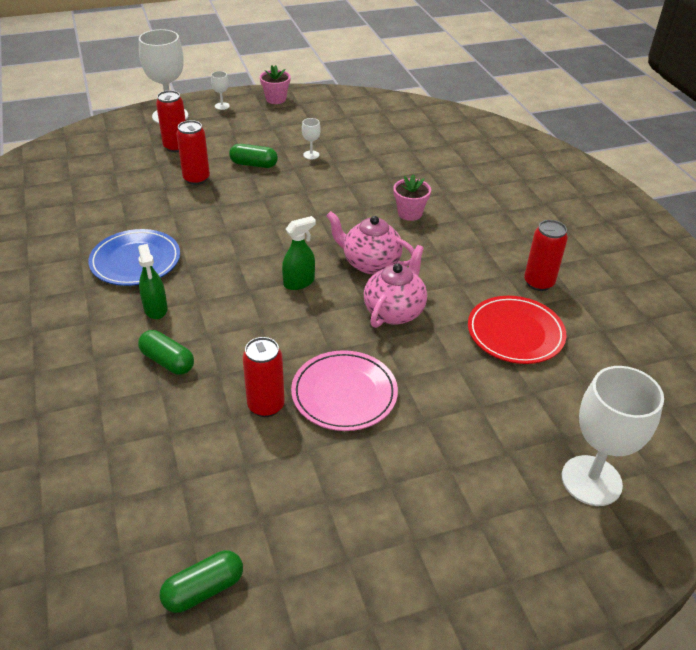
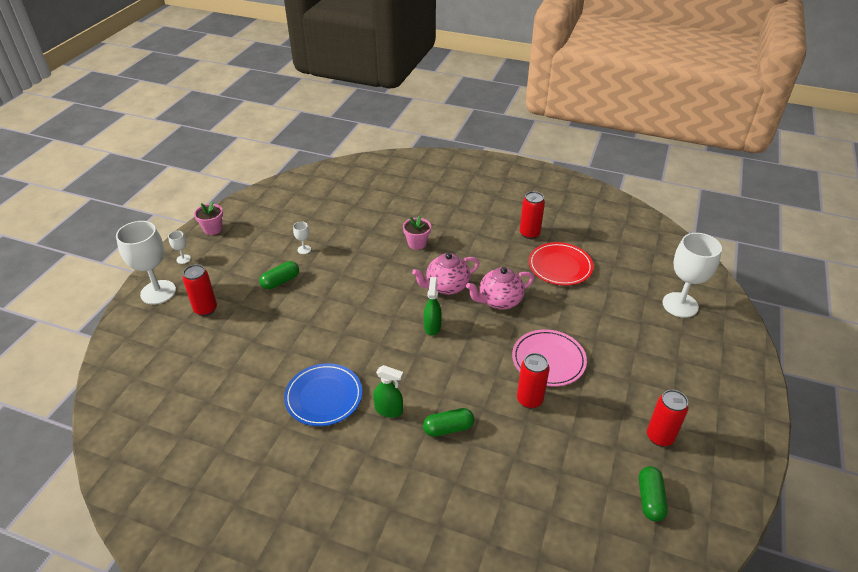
camera: 50 degrees left, 0 degrees up
red can [176,120,210,185] -> red can moved to [647,390,689,447]
pink teapot [364,245,427,328] -> pink teapot turned 90 degrees counterclockwise [466,267,534,310]

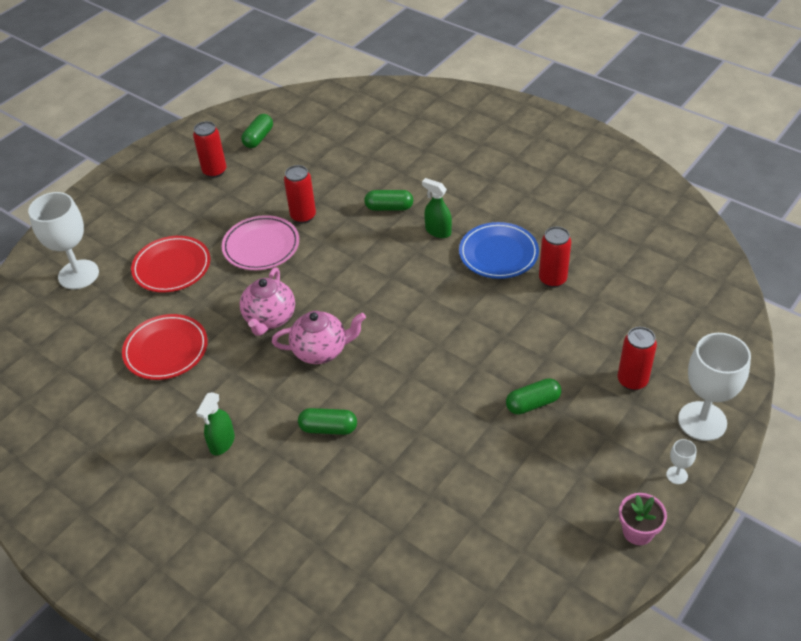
camera: 160 degrees left, 5 degrees up
white goblet [293,221,311,254] -> none
pink flower pot [403,215,431,250] -> green capsule [298,408,357,435]
green spray bottle [424,277,442,336] -> green spray bottle moved to [196,392,235,456]
pink teapot [466,267,534,310] -> pink teapot turned 105 degrees clockwise [240,267,295,336]
red can [520,191,545,239] -> red can moved to [539,227,571,288]
none -> red plate [131,236,210,292]

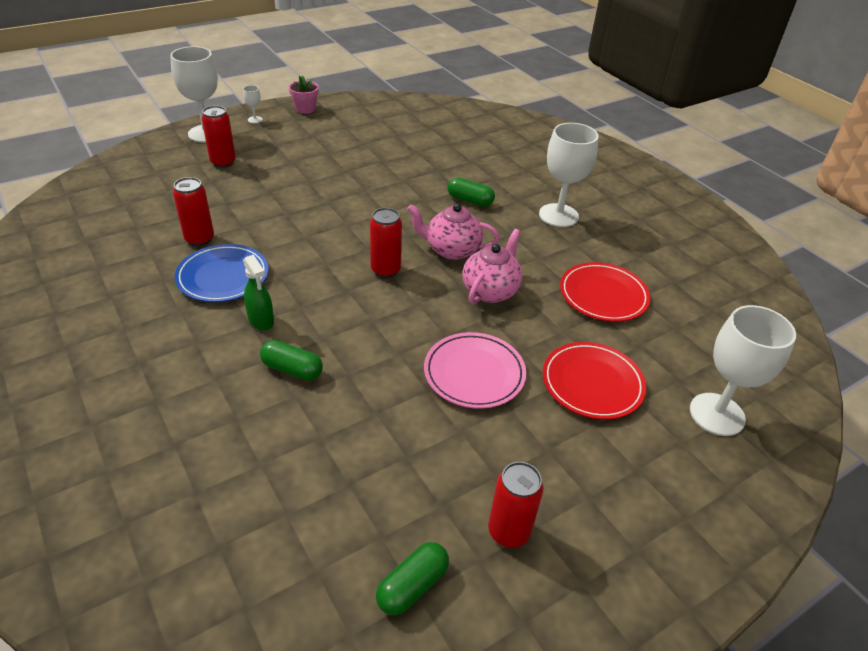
camera: 165 degrees left, 5 degrees down
green spray bottle [196,392,235,456] -> white goblet [539,123,599,227]
red can [284,165,316,223] -> red can moved to [370,208,402,278]
green capsule [506,378,561,415] -> none

